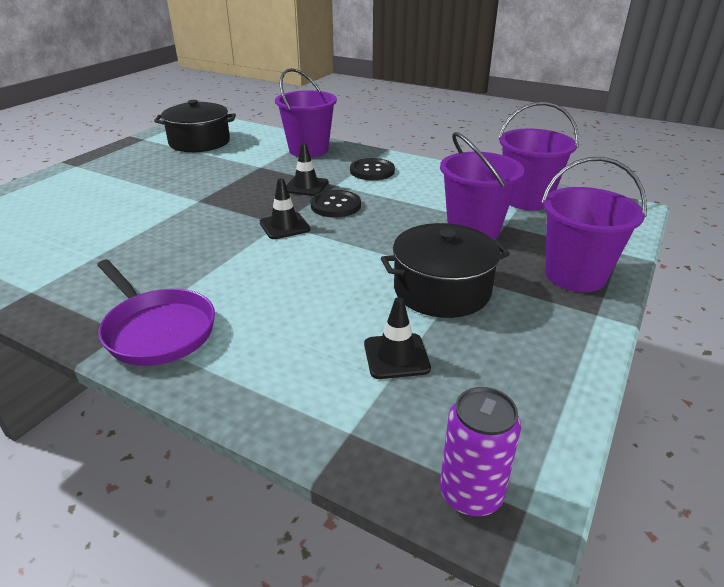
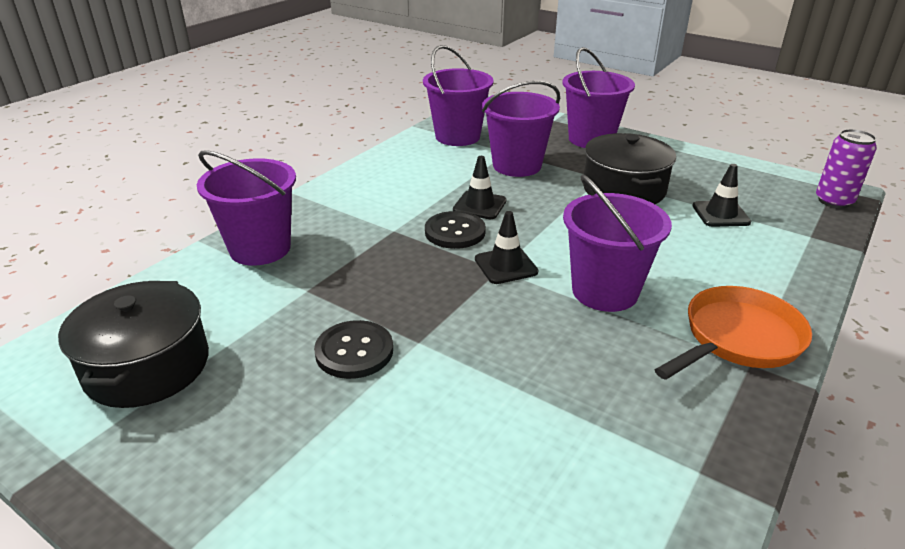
camera: 85 degrees left, 0 degrees up
purple pan [97,260,215,366] -> orange pan [655,286,812,380]
black traffic cone [286,143,328,196] -> black traffic cone moved to [453,156,506,219]
black button [350,158,395,180] -> black button moved to [314,320,393,379]
none -> purple bucket [563,174,672,312]

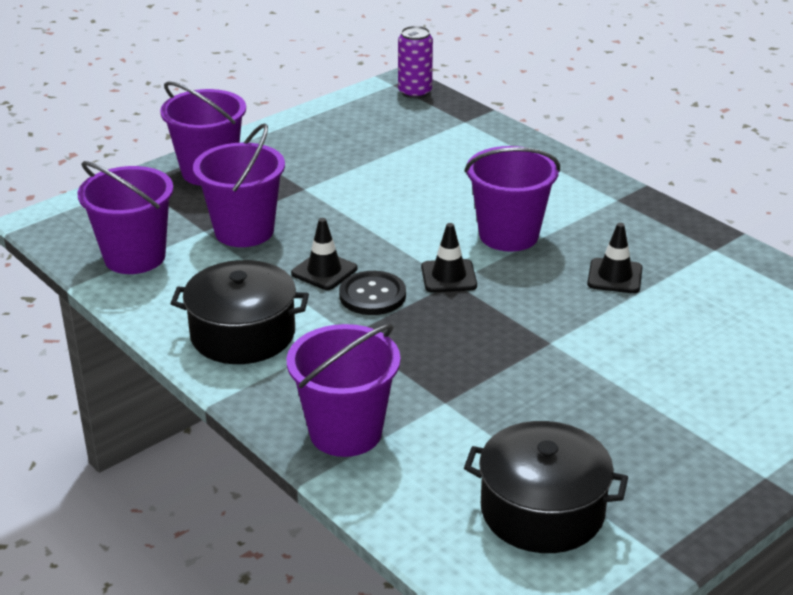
camera: 75 degrees left, 0 degrees up
black button [314,320,393,379] -> none
black pot [583,133,676,204] -> black pot moved to [170,260,309,364]
orange pan [655,286,812,380] -> none
black traffic cone [692,164,751,227] -> black traffic cone moved to [587,223,643,293]

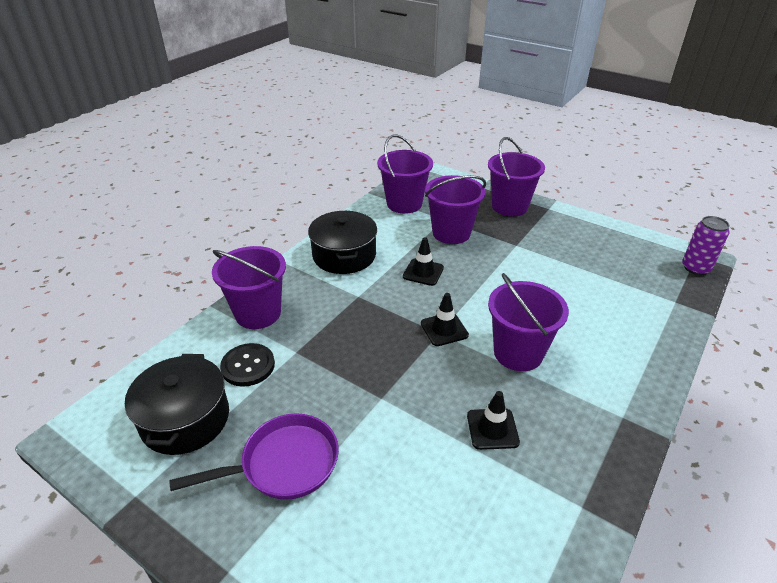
camera: 75 degrees right, 5 degrees up
black button [339,271,406,315] -> black button moved to [220,343,275,387]
none -> purple pan [169,414,339,500]

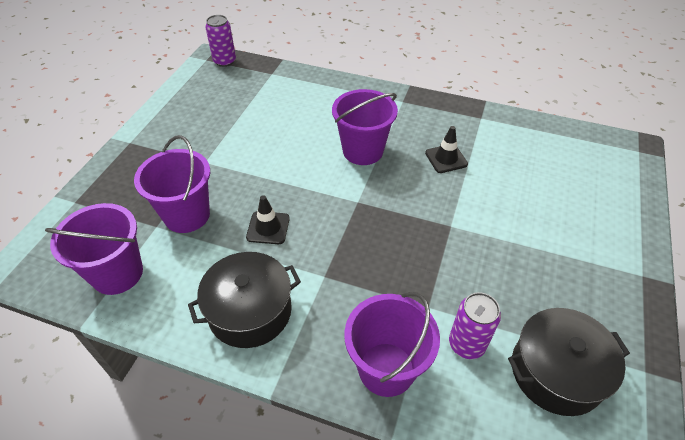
camera: 105 degrees left, 10 degrees up
purple pan [169,414,339,500] -> none
black button [220,343,275,387] -> purple can [449,292,501,359]
black traffic cone [421,293,469,346] -> none
purple bucket [488,137,545,216] -> none

